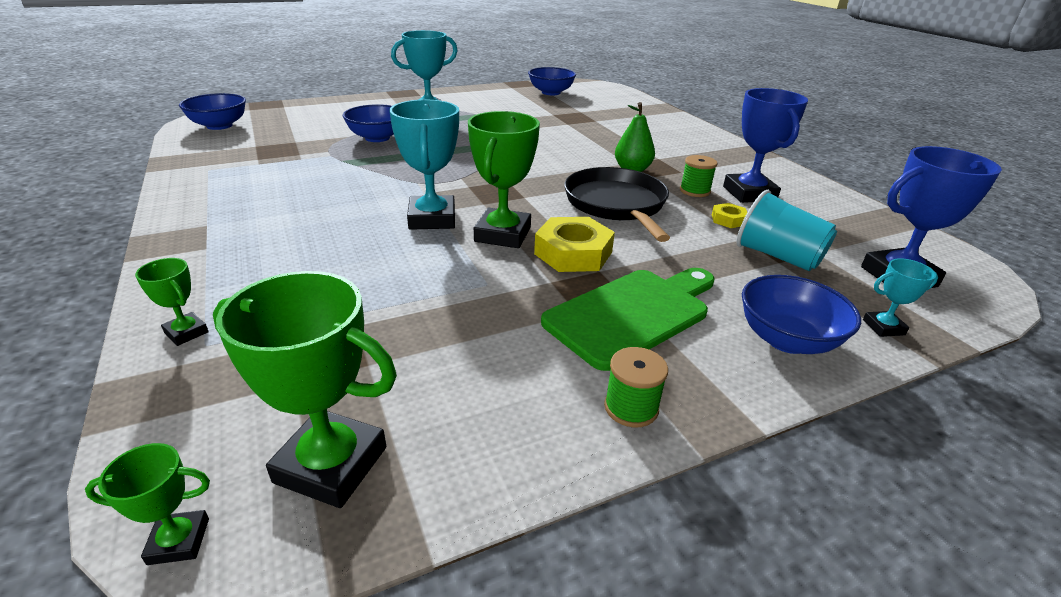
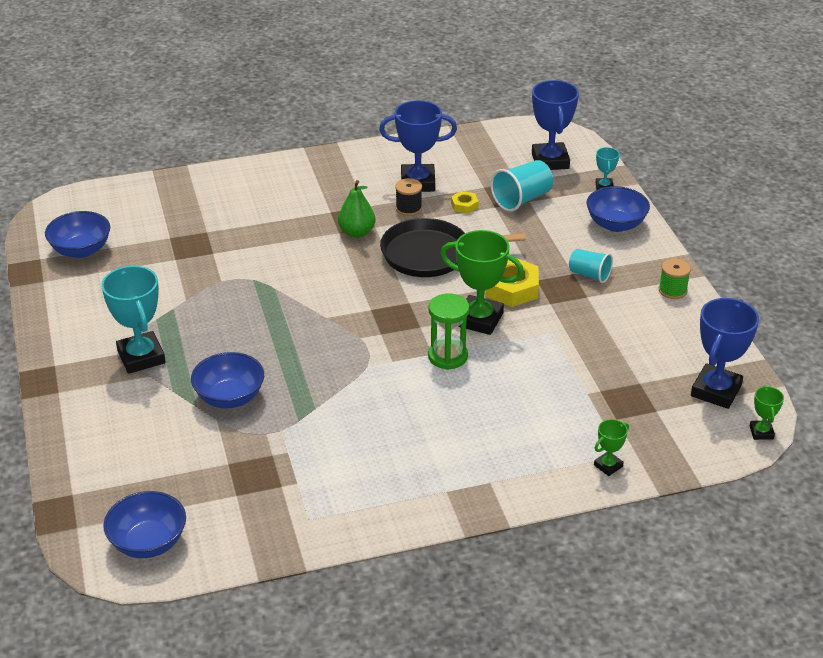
camera: 80 degrees left, 5 degrees up
green trophy [213,271,397,508] -> blue trophy [691,298,759,409]
turquoise trophy [389,100,459,230] -> green hourglass [428,293,470,370]
green cutting board [541,268,714,371] -> turquoise cup [569,249,613,283]
green spool [680,155,717,197] -> black spool [395,178,422,216]

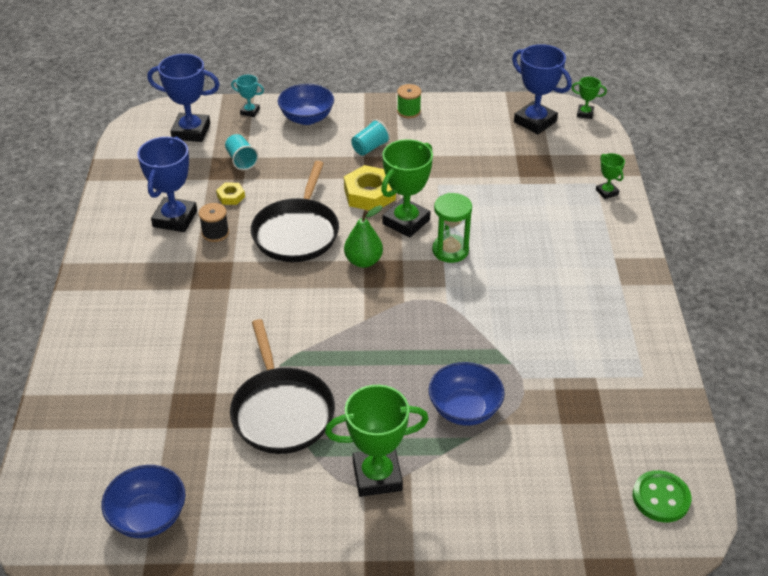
camera: 75 degrees left, 5 degrees up
turquoise trophy [101,266,166,374] -> green trophy [325,385,429,497]
blue bowl [103,491,186,558] -> green button [633,470,691,522]
green pear [338,180,375,238] -> green pear moved to [344,205,383,268]
turquoise cup [490,160,553,212] -> turquoise cup [225,134,259,170], size x0.65
none -> black pan [230,319,335,454]

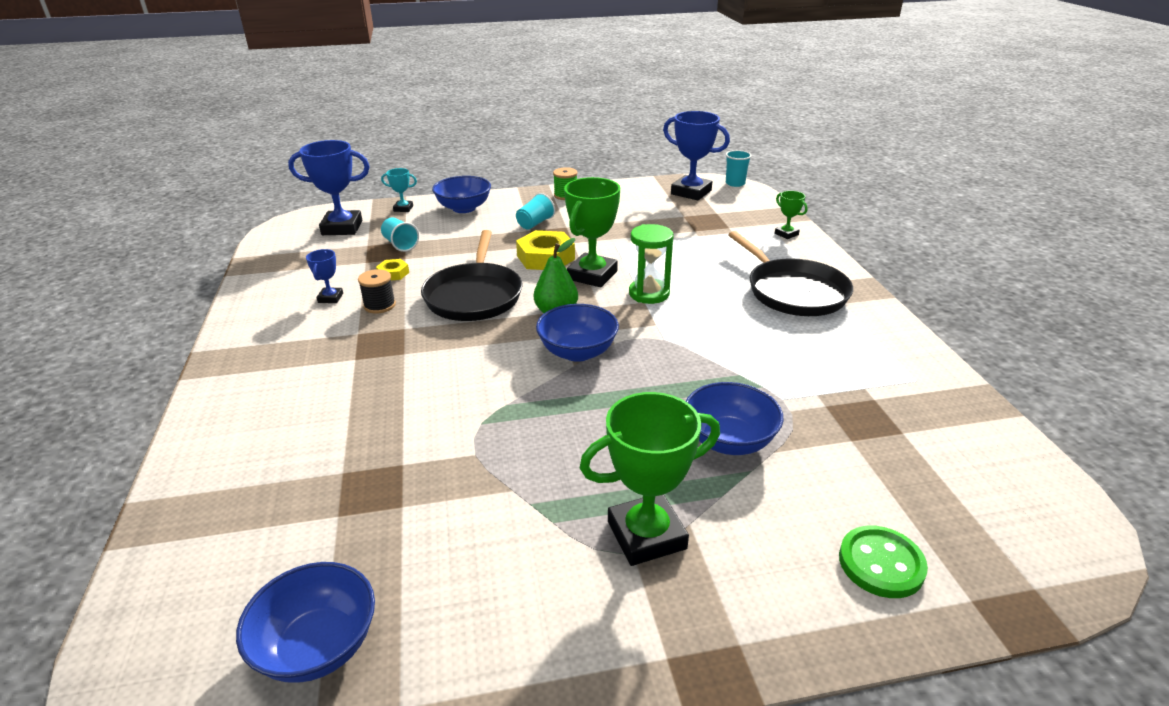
camera: 10 degrees left, 10 degrees down
blue trophy [137,137,197,232] -> blue trophy [306,249,343,303], size x0.49
black pan [230,319,335,454] -> black pan moved to [728,231,853,316]
green trophy [571,77,607,119] -> turquoise cup [726,150,752,187]
green button [633,470,691,522] -> green button moved to [839,525,928,598]
none -> blue bowl [536,304,619,362]

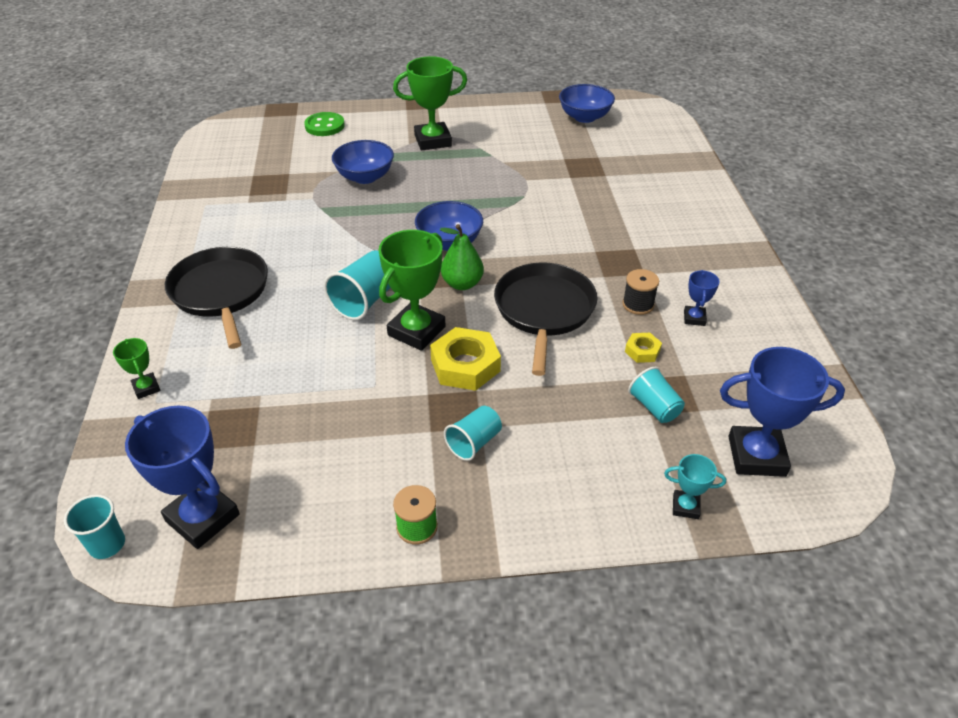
camera: 175 degrees left, 10 degrees up
blue bowl [432,176,491,213] -> none
green hourglass [629,224,674,304] -> turquoise cup [324,250,391,320]

